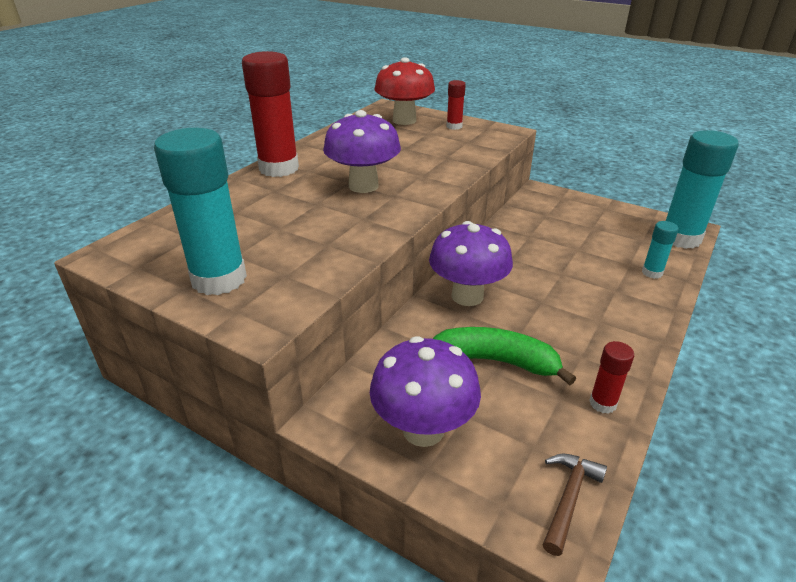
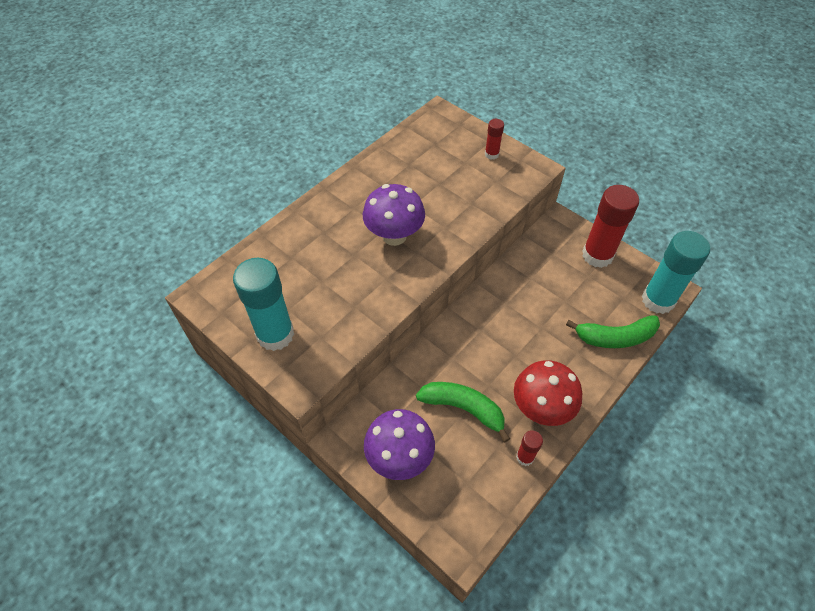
camera: 10 degrees right, 20 degrees up
red glue stick [242,51,299,177] -> red glue stick moved to [582,185,639,268]
red mushroom [374,57,435,125] -> red mushroom moved to [514,360,582,426]
purple mushroom [429,221,513,306] -> none
brown hammer [543,454,607,556] -> none
turquoise glue stick [642,221,678,279] -> green banana [566,315,660,348]

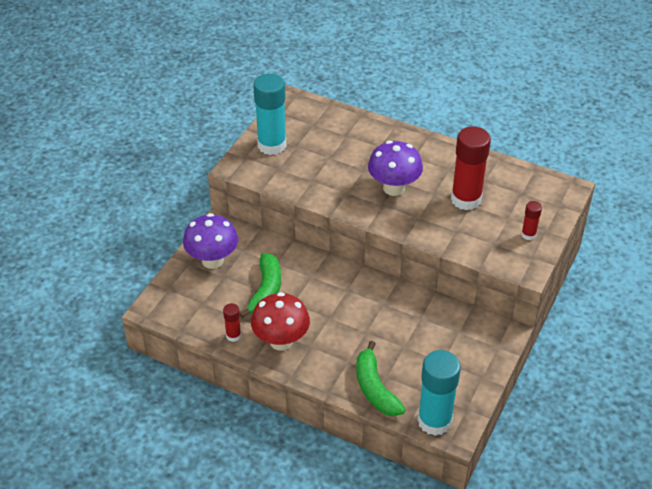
camera: 75 degrees right, 10 degrees down
red glue stick [582,185,639,268] -> red glue stick moved to [451,126,491,210]

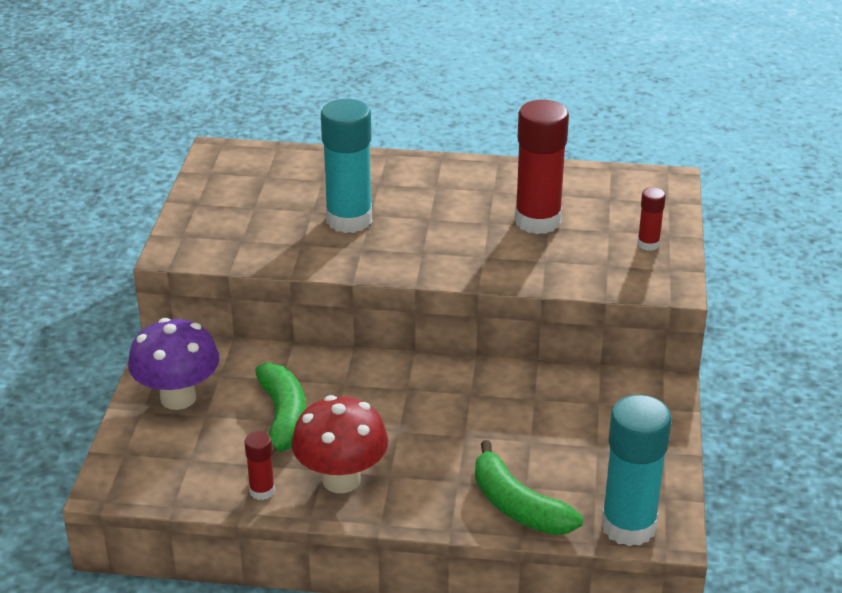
camera: 20 degrees left, 10 degrees down
turquoise glue stick [253,74,287,155] -> turquoise glue stick moved to [321,99,372,233]
purple mushroom [368,140,423,196] -> none

